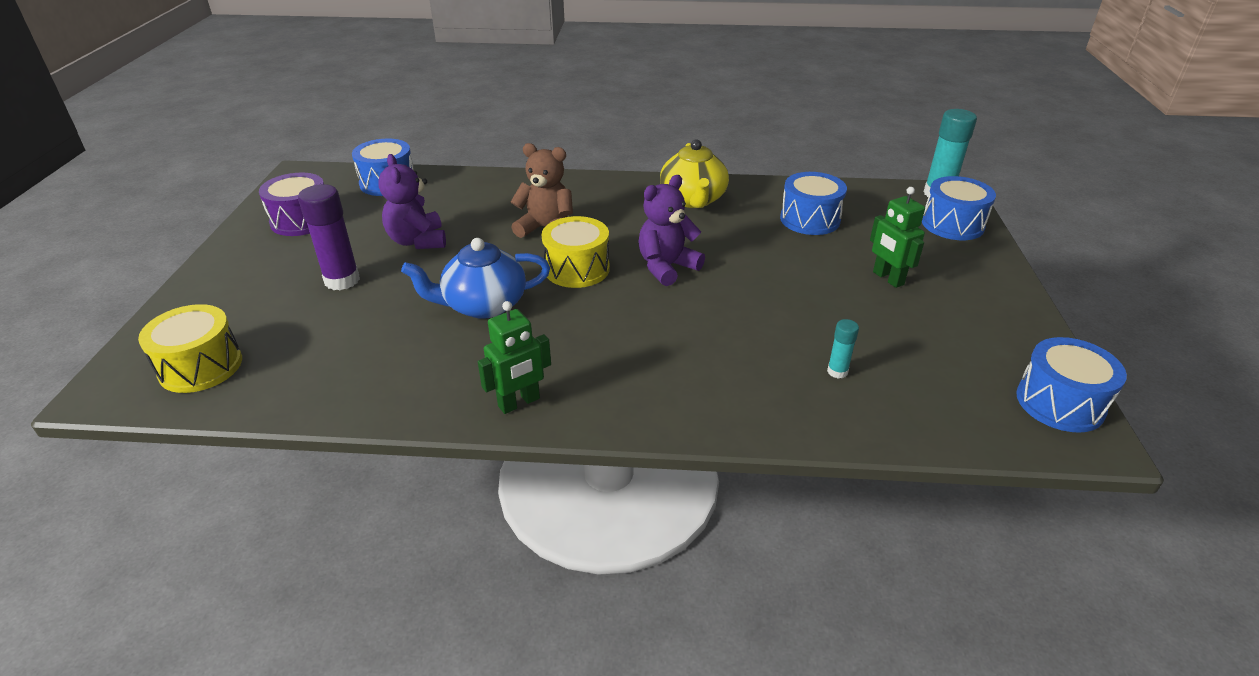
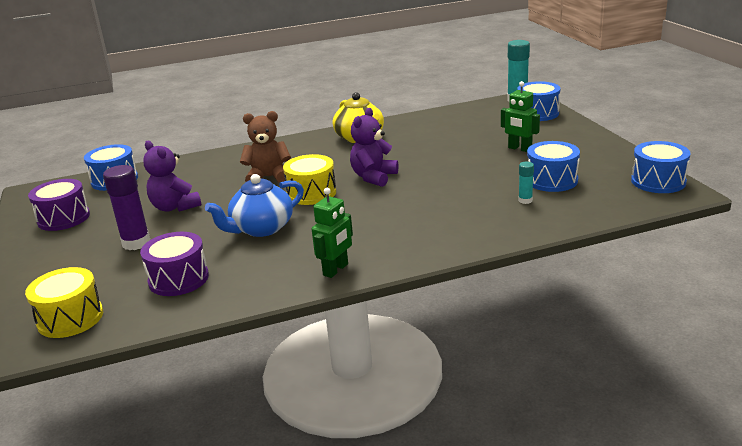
camera: 20 degrees left, 10 degrees down
blue drum [780,172,847,235] -> blue drum moved to [527,141,580,192]
none -> purple drum [140,232,209,296]

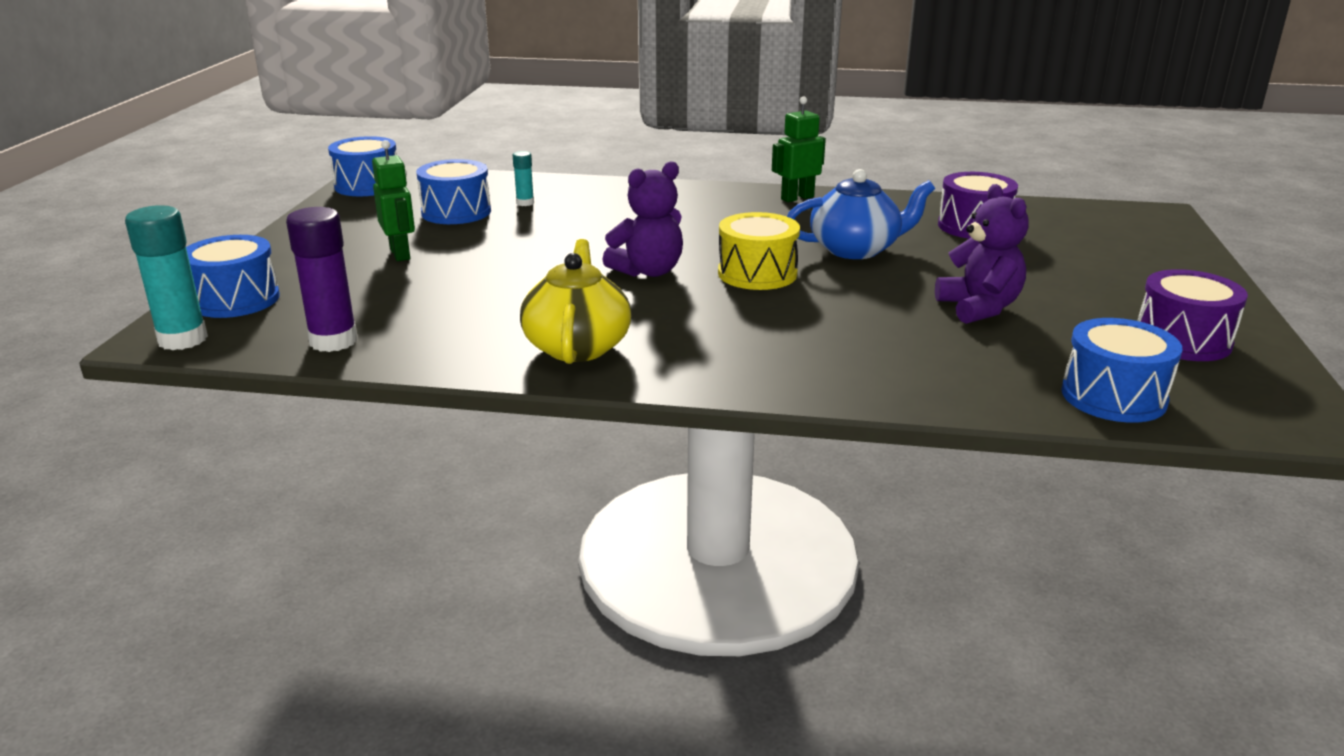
camera: 155 degrees left, 0 degrees up
yellow drum [25,267,103,338] -> none
purple glue stick [103,165,150,250] -> purple glue stick moved to [286,207,358,352]
brown teddy bear [240,111,291,183] -> none

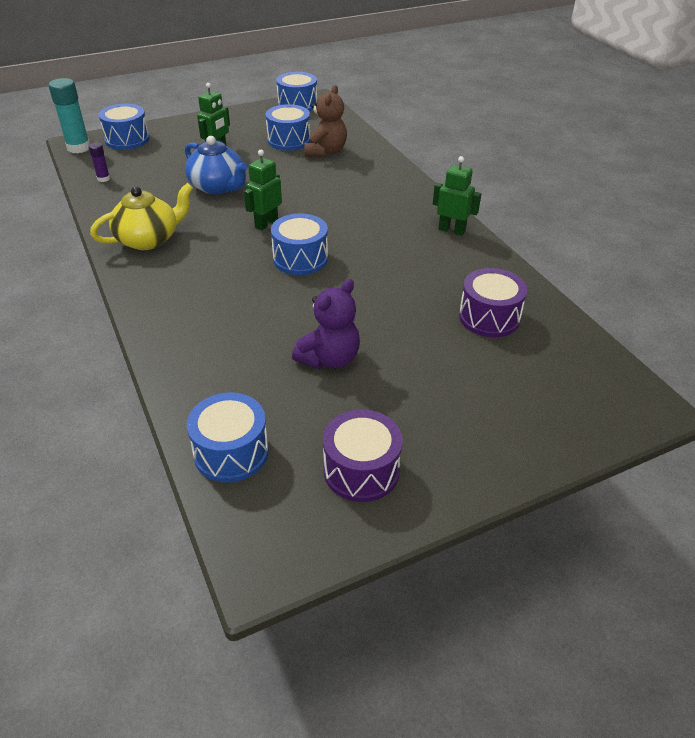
camera: 55 degrees right, 15 degrees up
purple glue stick [286,207,358,352] -> purple glue stick [89,143,110,182], size x0.51
turquoise glue stick [513,151,534,206] -> brown teddy bear [304,85,347,157]
purple teddy bear [602,161,683,277] -> green robot [244,150,282,230]
yellow drum [718,212,800,290] -> blue drum [271,213,328,275]
blue teapot [787,169,935,259] -> blue teapot moved to [185,136,248,195]

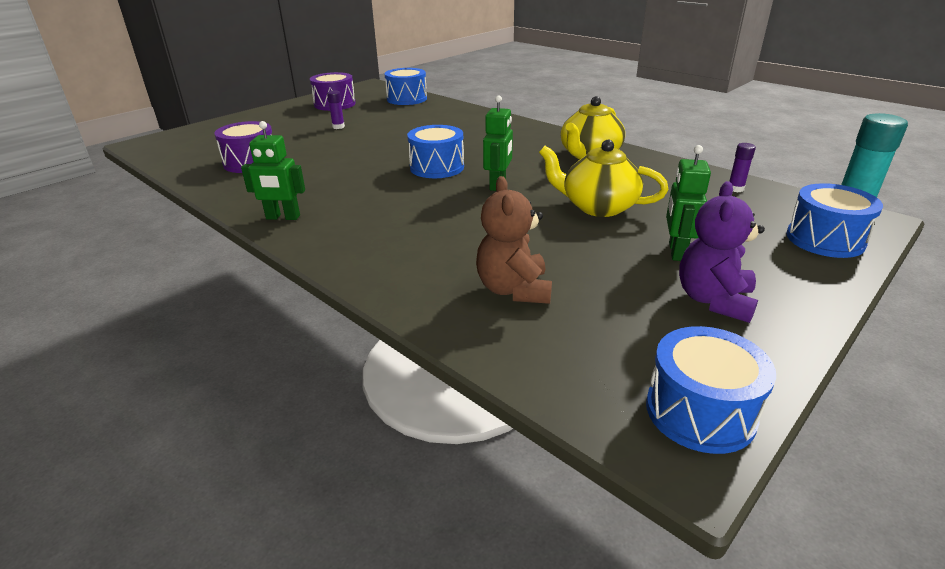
camera: 160 degrees right, 10 degrees down
blue teapot [185,136,248,195] -> yellow teapot [539,140,668,217]
blue drum [266,104,311,151] -> none
purple teddy bear [292,279,360,369] -> purple teddy bear moved to [679,181,765,323]
none -> purple glue stick [327,90,345,129]

